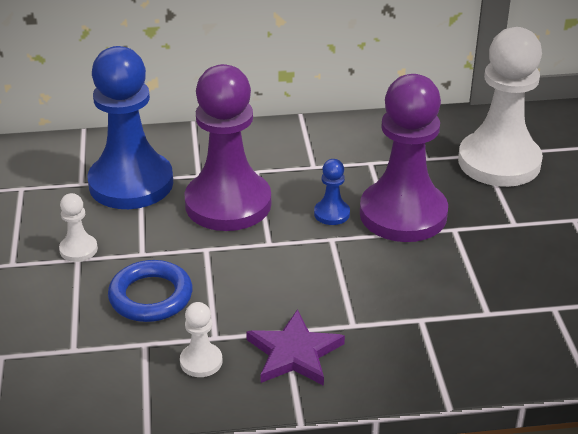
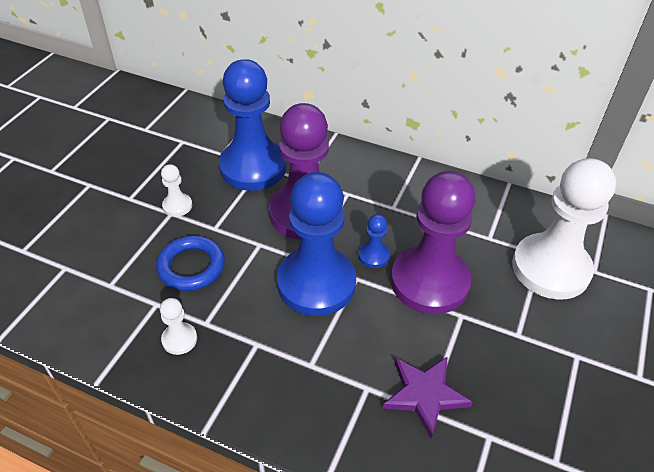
camera: 30 degrees right, 10 degrees up
purple star [246,309,345,386] -> purple star moved to [383,357,473,438]
none -> blue pawn [277,172,356,316]

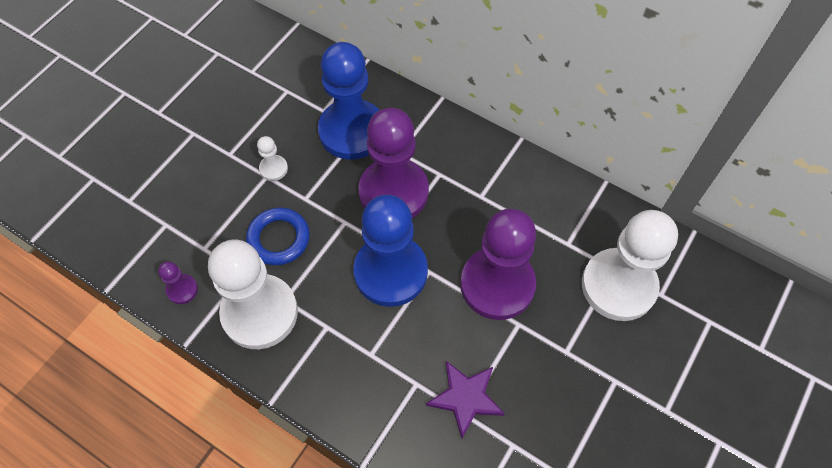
camera: 10 degrees right, 15 degrees up
white pawn [160,298,197,355] -> white pawn [208,240,298,349], size x2.43
blue pawn [359,214,390,268] -> none
none -> purple pawn [158,261,198,304]

